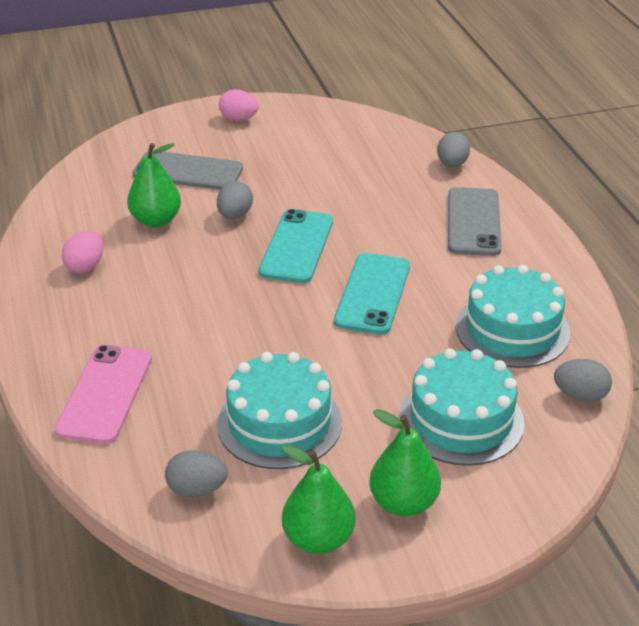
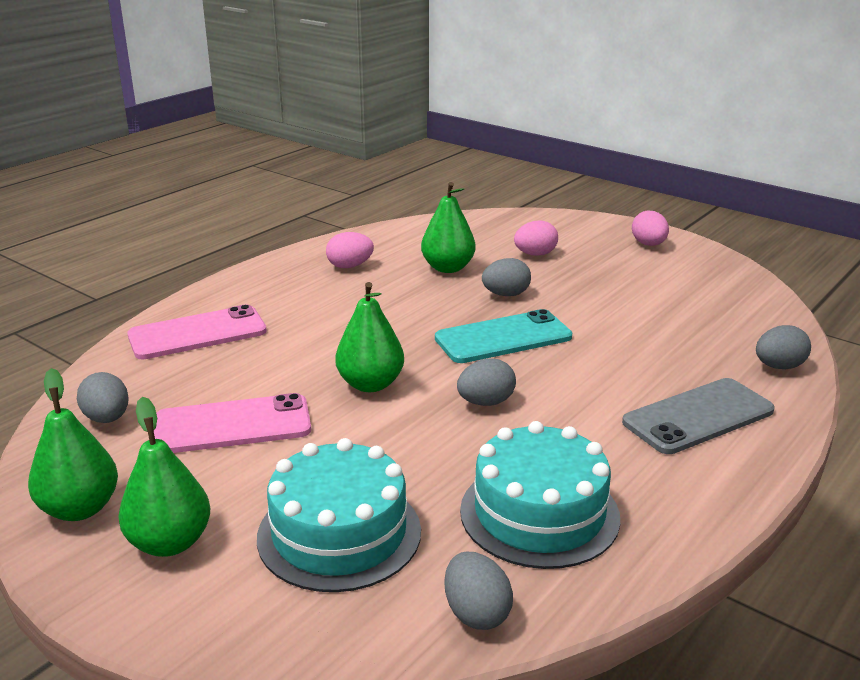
camera: 55 degrees right, 10 degrees down
grey phone [133,151,243,190] -> pink egg [514,220,558,256]
turquoise cake [217,352,342,469] -> pink phone [154,393,311,453]
turquoise phone [334,253,410,335] -> grey egg [457,358,516,406]
none -> green pear [335,282,404,392]

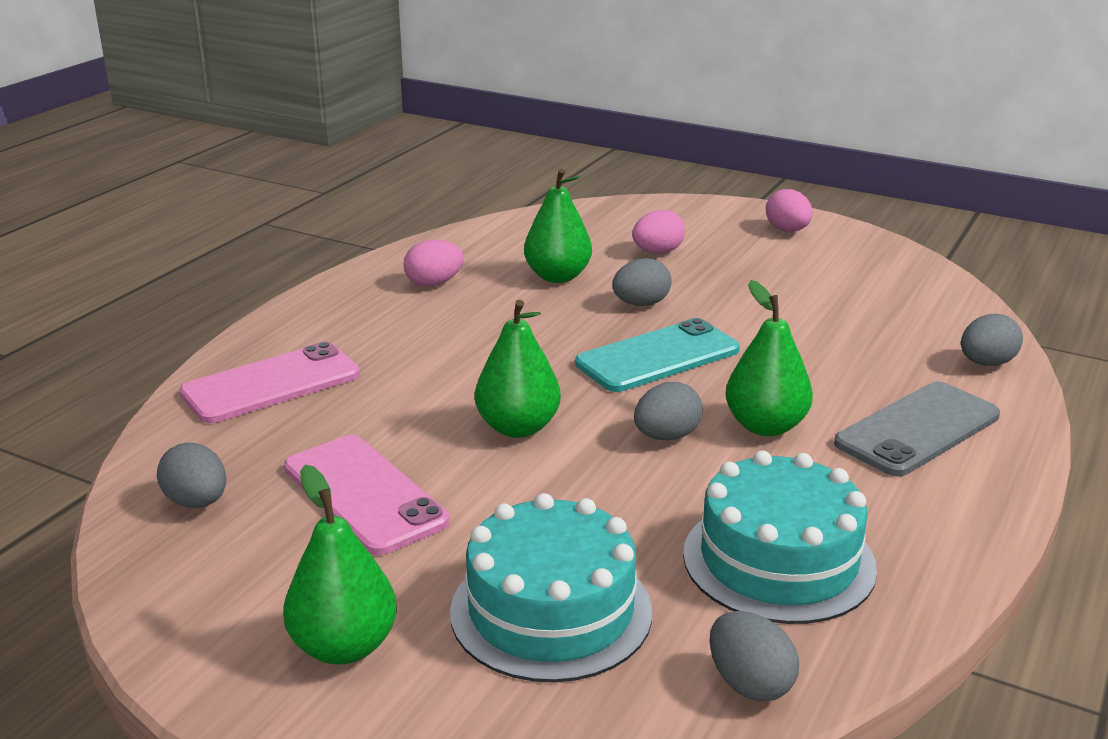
camera: 10 degrees left, 0 degrees up
green pear [28,368,118,521] -> green pear moved to [726,280,813,436]
pink phone [154,393,311,453] -> pink phone turned 75 degrees clockwise [284,435,450,555]

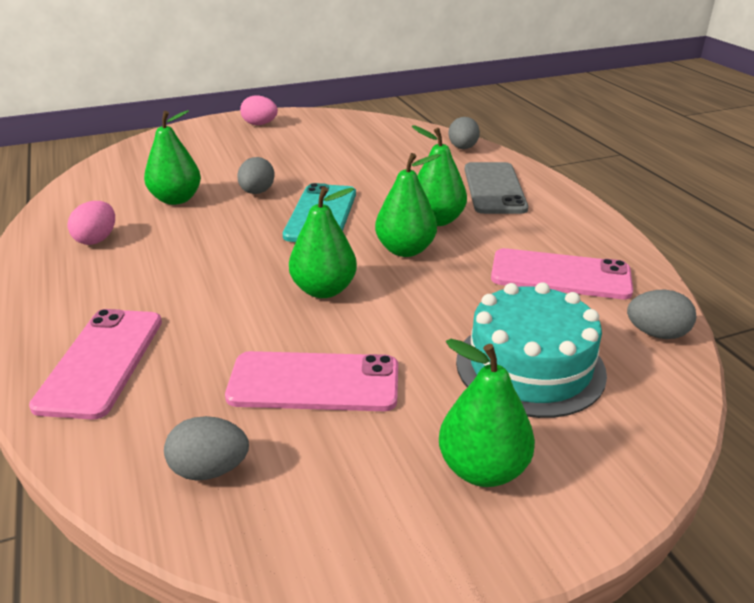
camera: 50 degrees left, 5 degrees up
pink egg [632,210,685,254] -> none
grey egg [634,382,703,440] -> green pear [375,153,440,257]
turquoise cake [683,450,877,624] -> pink phone [491,248,633,299]

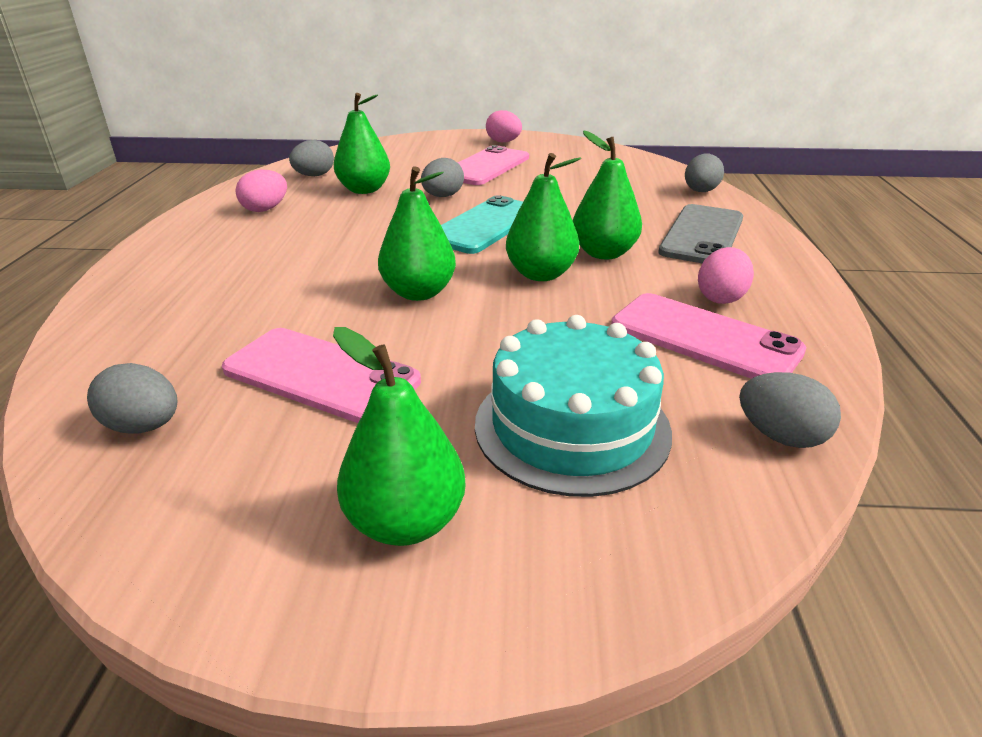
camera: 25 degrees right, 0 degrees up
pink phone [29,309,162,420] -> pink phone moved to [457,145,529,185]
none -> grey egg [289,140,334,176]
none -> pink egg [698,247,754,304]

